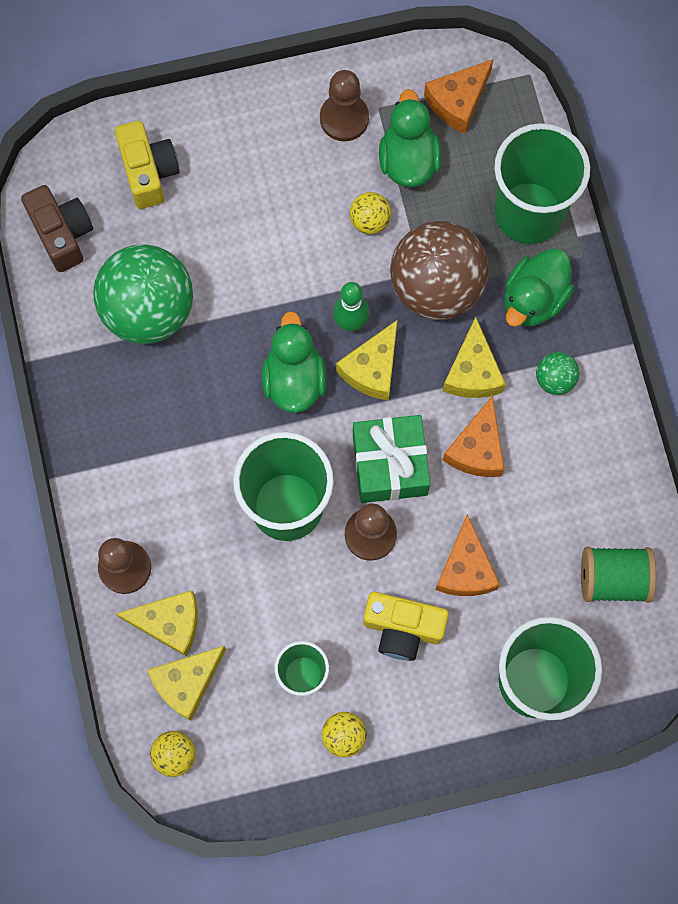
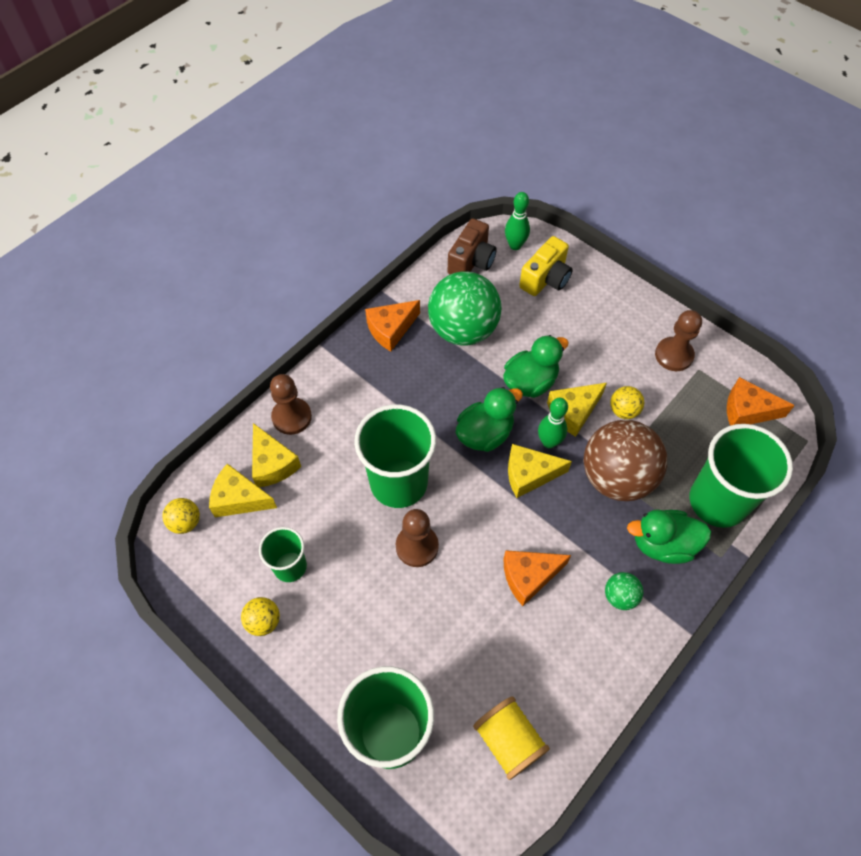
camera: 55 degrees right, 15 degrees down
green gift [353,415,430,503] -> none
yellow camera [363,592,449,661] -> none
green duck [379,89,441,187] -> green duck moved to [503,335,569,398]
orange cheese [435,515,500,596] -> orange cheese moved to [365,300,420,351]
yellow cheese [443,317,506,398] -> yellow cheese moved to [547,383,607,437]
green spool [581,547,656,603] -> yellow spool [473,696,550,780]
none -> green bowling pin [505,192,530,250]

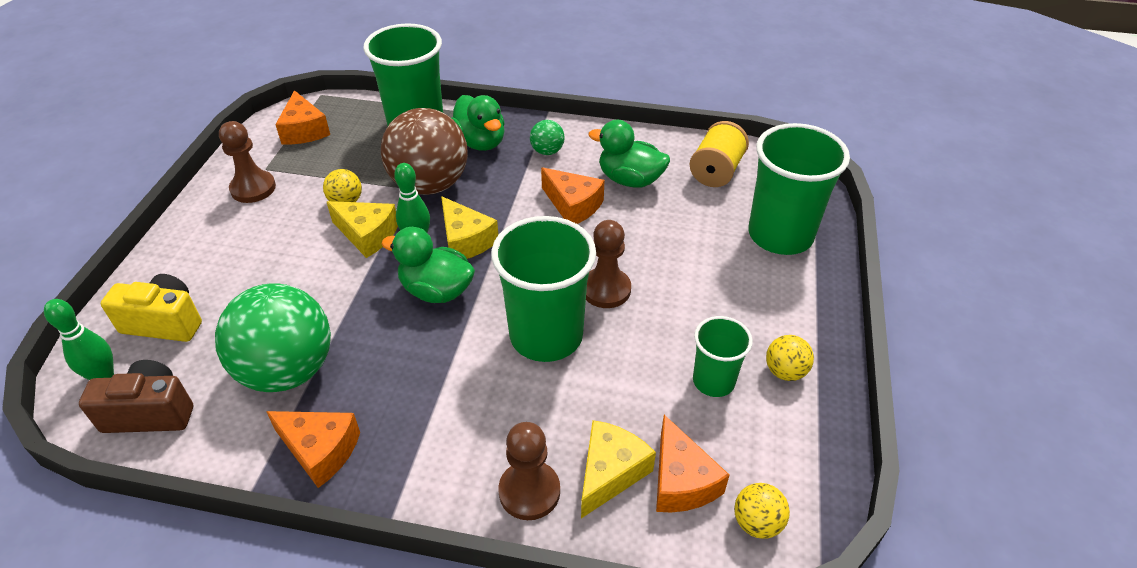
camera: 120 degrees left, 15 degrees down
yellow cheese [209,463,277,517] -> orange cheese [656,415,730,513]
green duck [503,335,569,398] -> green duck moved to [588,120,670,187]

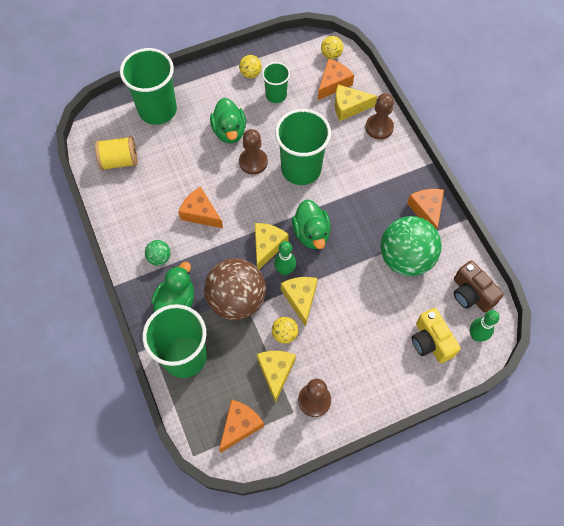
camera: 125 degrees left, 20 degrees up
orange cheese [541,167,605,224] -> orange cheese turned 60 degrees counterclockwise [178,187,223,228]
green duck [588,120,670,187] -> green duck moved to [210,98,246,144]
none -> yellow cheese [257,351,296,403]

